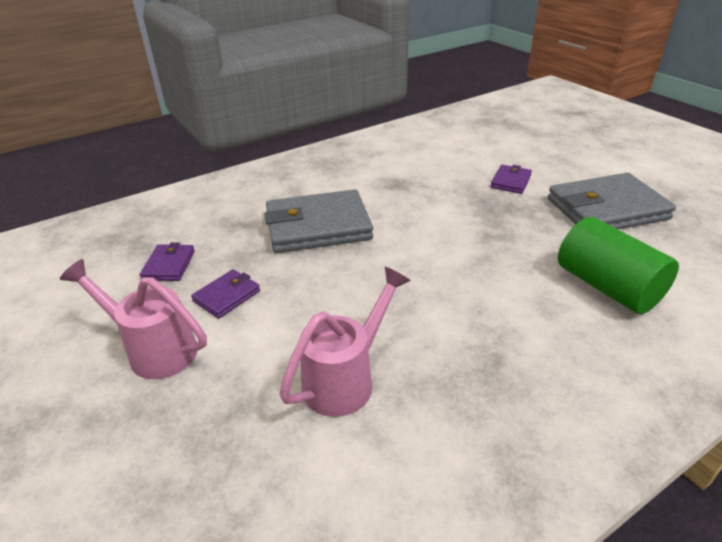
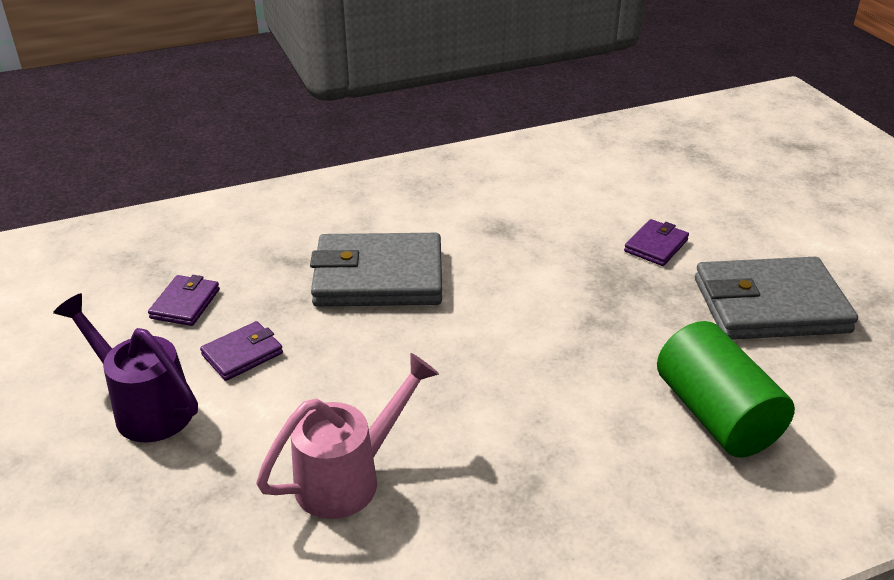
camera: 10 degrees right, 0 degrees up
pink watering can [60,259,207,379] -> purple watering can [53,293,198,443]

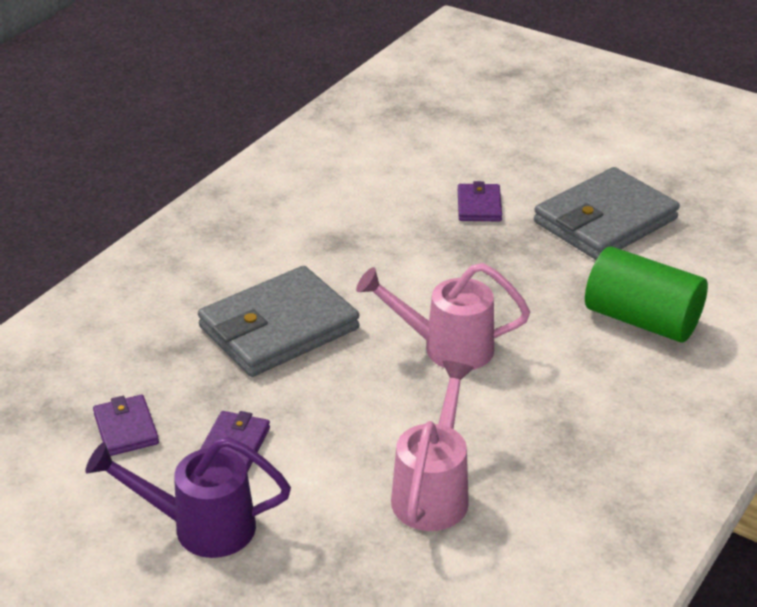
camera: 35 degrees left, 0 degrees up
none -> pink watering can [356,263,530,370]

